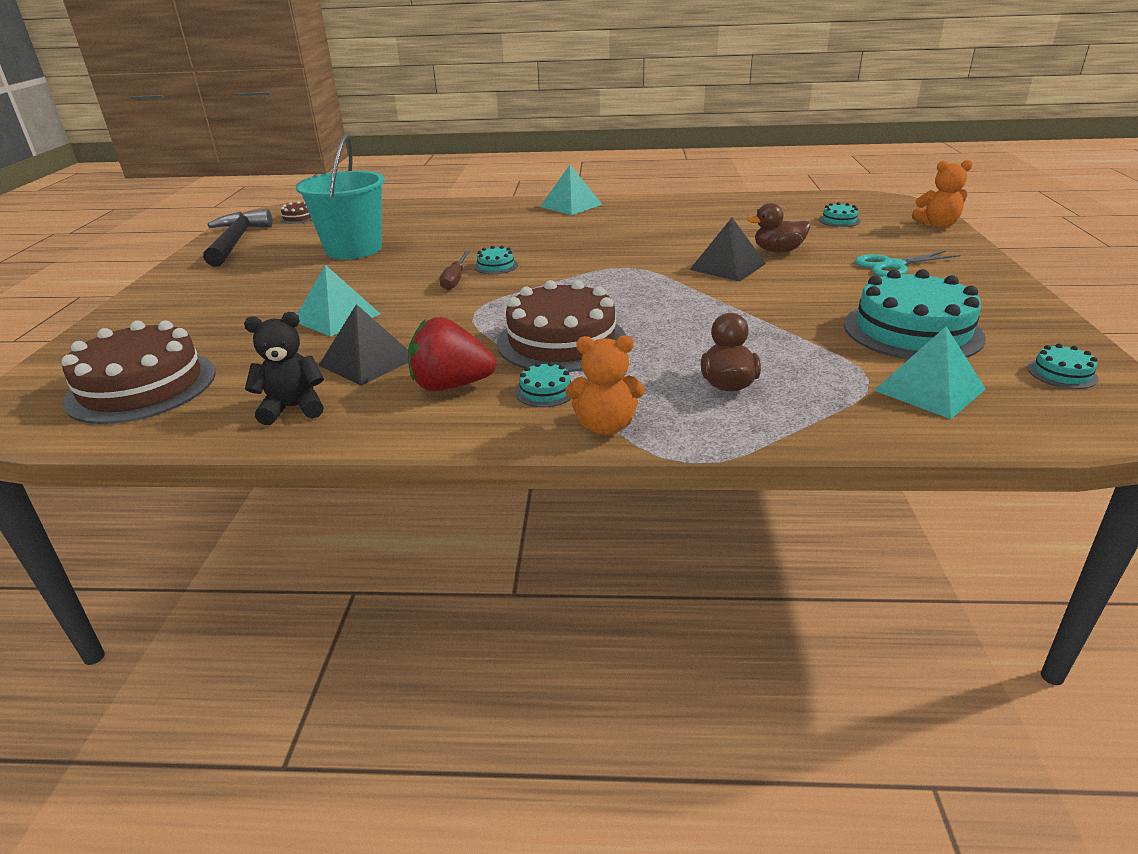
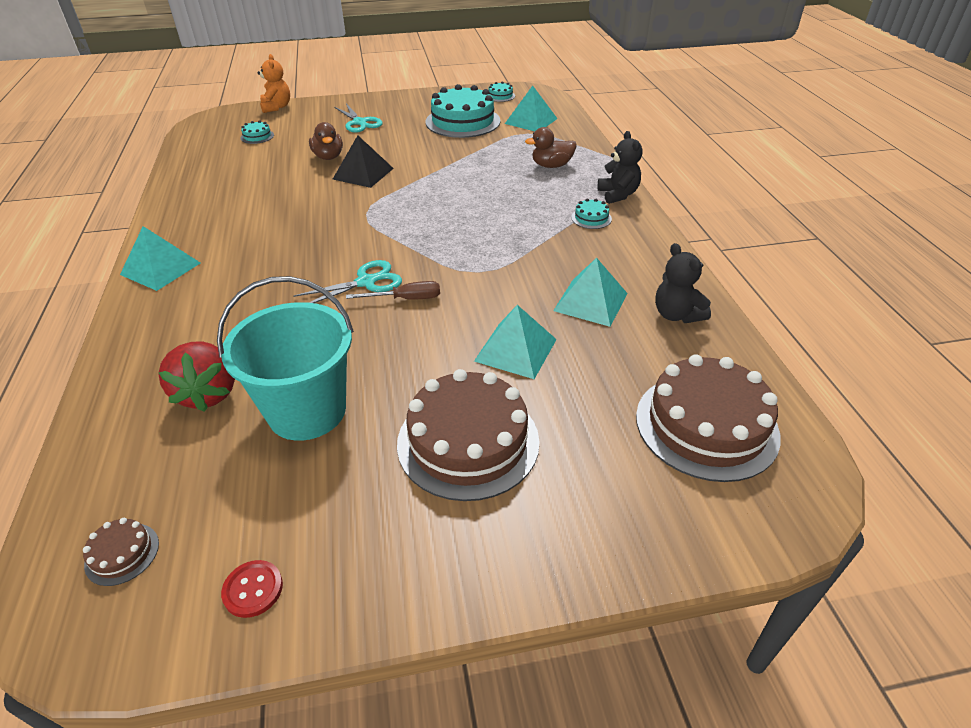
camera: 105 degrees left, 10 degrees up
black hammer [203,209,272,267] -> red button [221,560,283,618]
black pyramid [318,304,408,386] -> turquoise pyramid [553,258,628,327]
red strawberry [408,317,496,391] -> red strawberry moved to [158,342,235,412]
turquoise cake [474,246,518,274] -> turquoise scissors [293,260,402,303]
brown cake [497,280,626,372] -> brown cake moved to [397,369,540,501]
orange teddy bear [566,335,645,435] -> black teddy bear [597,131,642,204]

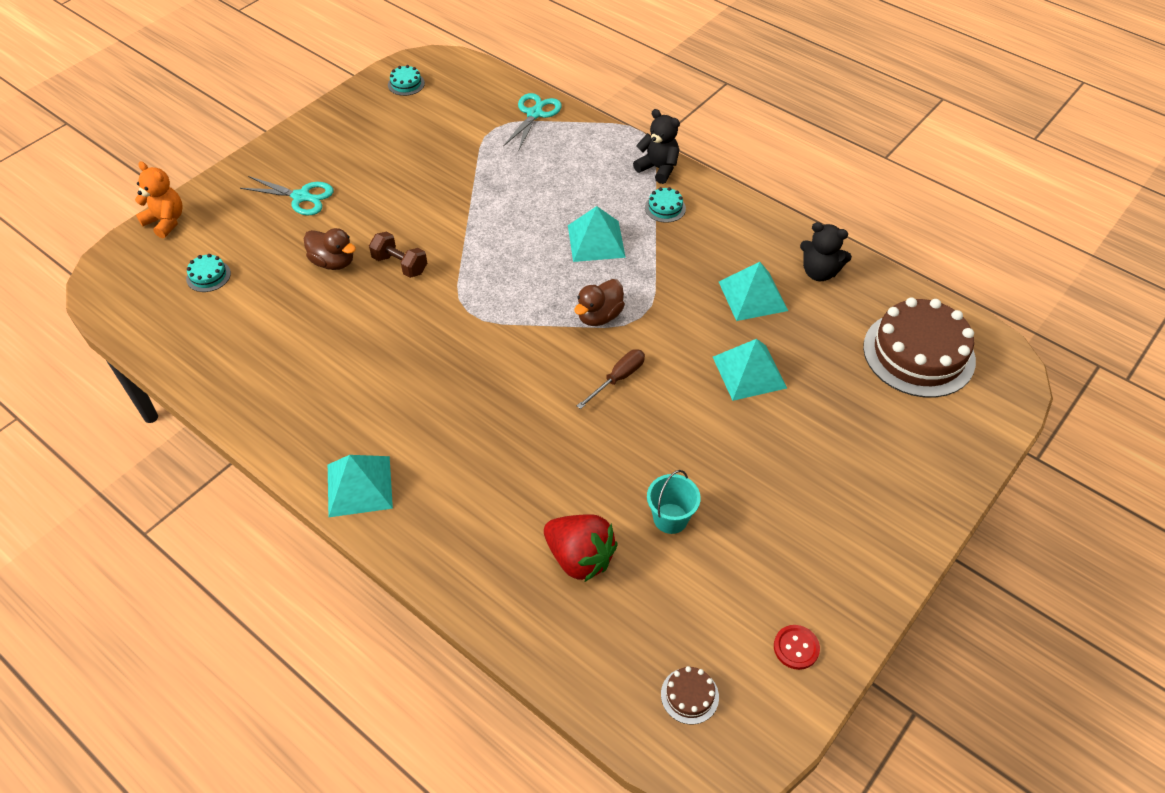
camera: 40 degrees left, 10 degrees up
turquoise bucket [217,276,354,441] -> turquoise bucket [647,470,701,534], size x0.49
turquoise scissors [293,260,402,303] -> turquoise scissors moved to [503,93,562,150]
black pyramid [333,135,394,188] -> brown dumbbell [369,231,427,278]
brown cake [397,369,540,501] -> none
turquoise cake [425,84,501,138] -> none
turquoise pyramid [505,86,558,131] -> turquoise pyramid moved to [568,206,626,262]
brown duck [525,127,576,168] -> brown duck moved to [574,279,625,326]

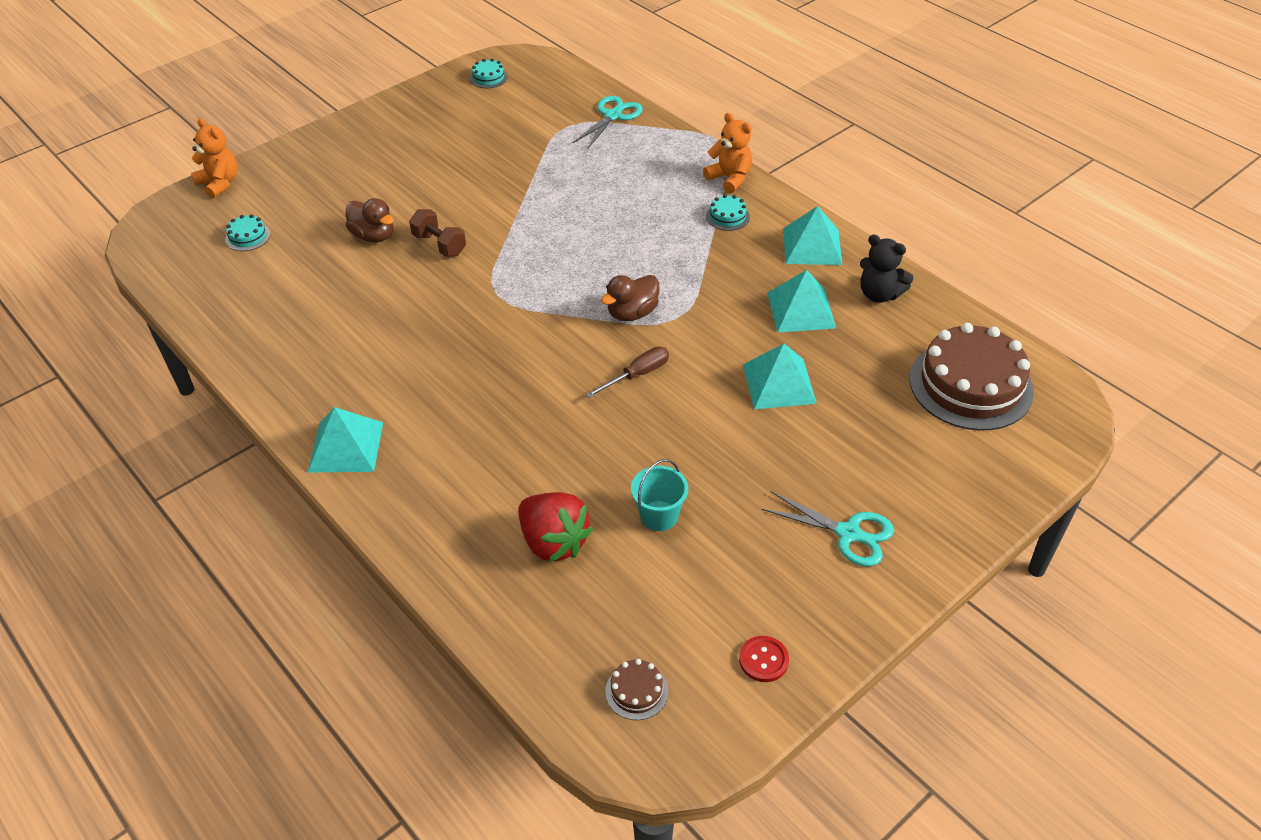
camera: 10 degrees right, 5 degrees down
turquoise scissors [240,176,333,215] -> turquoise scissors moved to [761,491,894,567]
turquoise pyramid [568,206,626,262] -> turquoise pyramid moved to [783,206,842,265]
black teddy bear [633,109,680,184] -> orange teddy bear [703,113,752,193]

